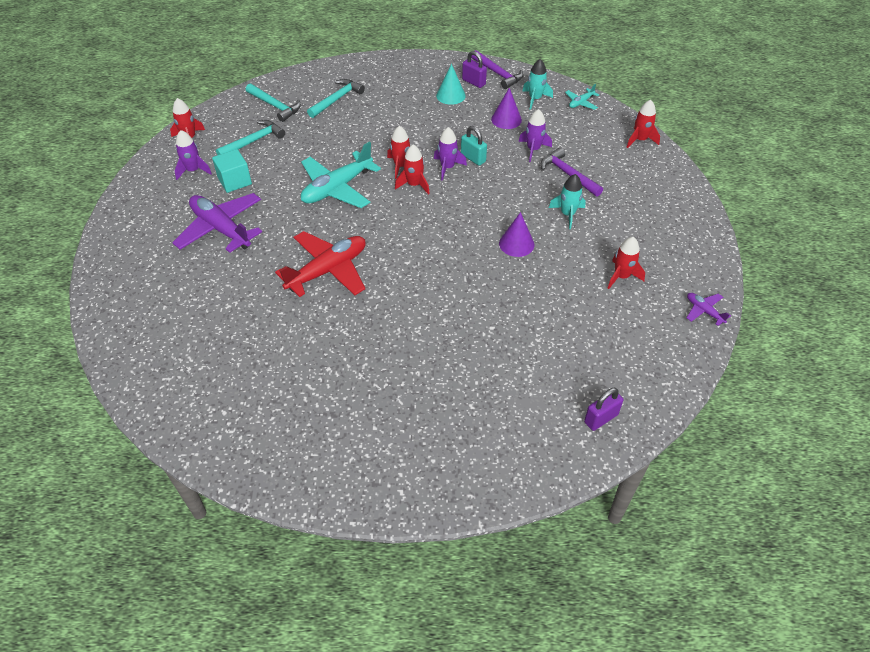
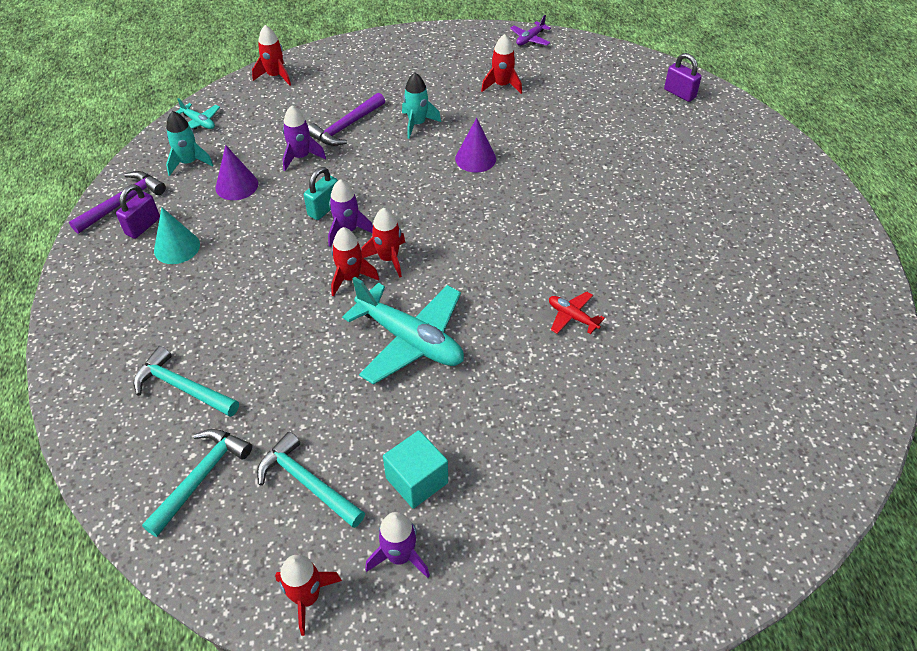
camera: 100 degrees left, 0 degrees up
purple plane [172,193,262,253] -> none
red plane [275,231,366,297] -> red plane [549,291,605,334], size x0.46

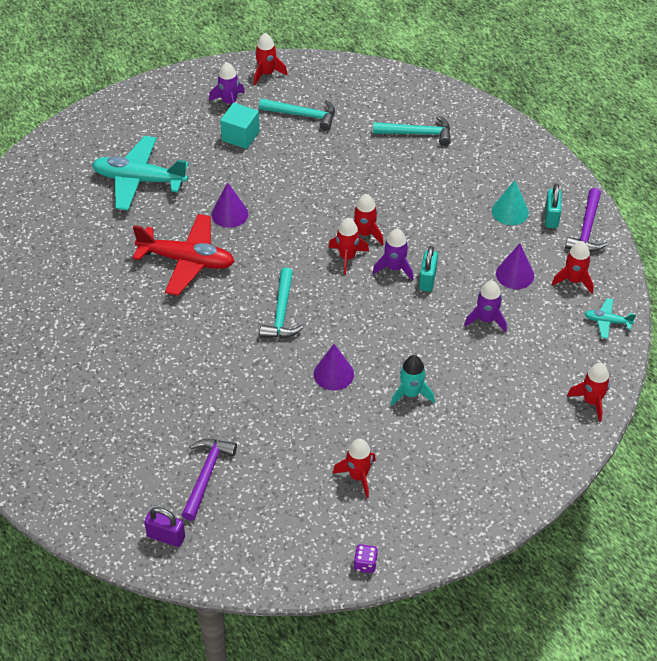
camera: 155 degrees right, 0 degrees up
purple padlock [116,184,160,239] -> turquoise padlock [545,183,561,228]
turquoise hammer [142,429,252,537] -> turquoise hammer moved to [260,267,303,338]
turquoise rocket [166,111,213,176] -> red rocket [552,241,594,294]
purple hammer [308,93,385,146] -> purple hammer moved to [182,439,237,521]
turquoise plane [342,277,464,385] -> turquoise plane moved to [92,136,189,210]
purple plane [510,15,551,46] -> purple dice [354,544,378,573]
red plane [549,291,605,334] -> red plane [133,214,235,296], size x2.16
none -> purple cone [211,182,248,228]

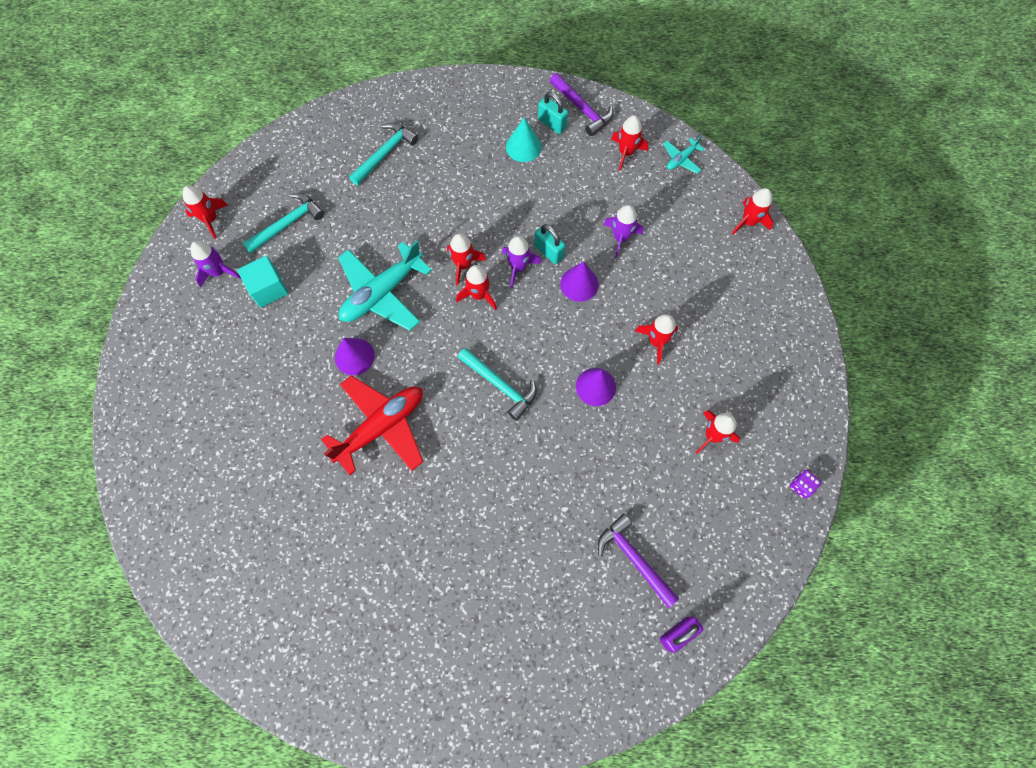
camera: 55 degrees left, 20 degrees up
turquoise plane [92,136,189,210] -> turquoise plane moved to [338,240,432,331]
turquoise rocket [391,355,435,406] -> red rocket [635,314,678,364]
purple cone [496,244,534,289] -> purple cone moved to [560,261,599,302]

